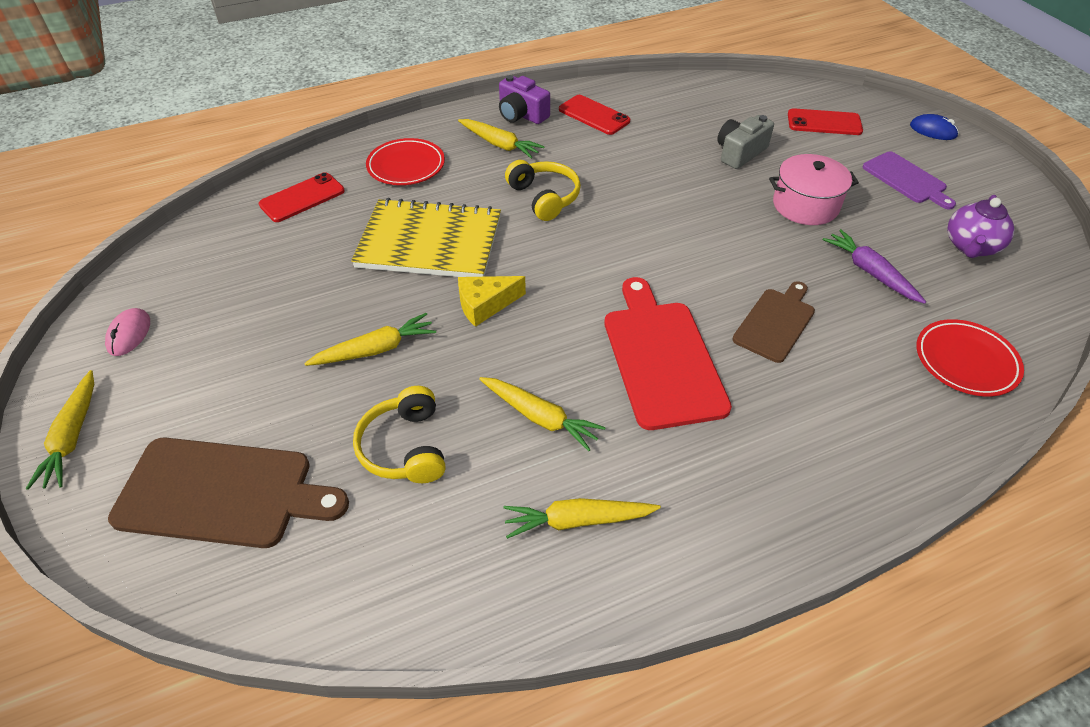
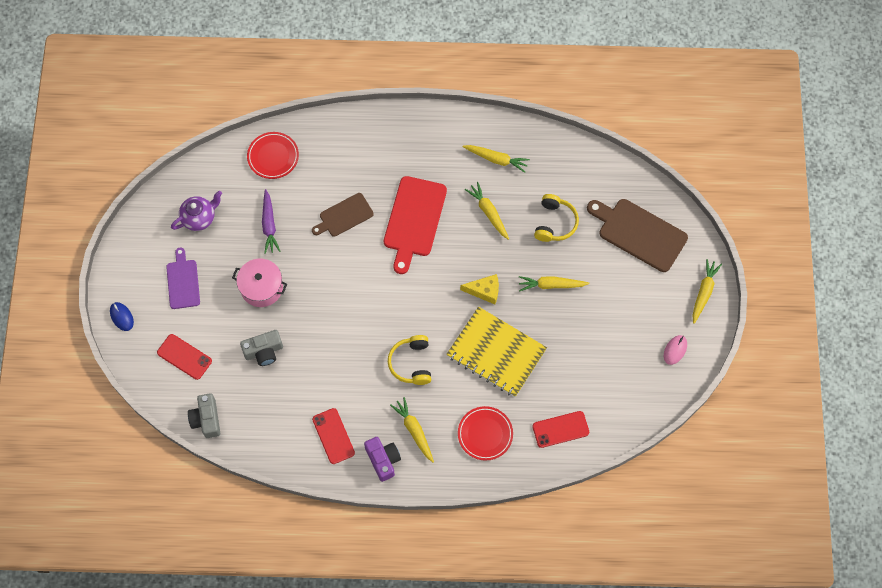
camera: 155 degrees left, 20 degrees up
none -> grey camera [188,393,220,438]

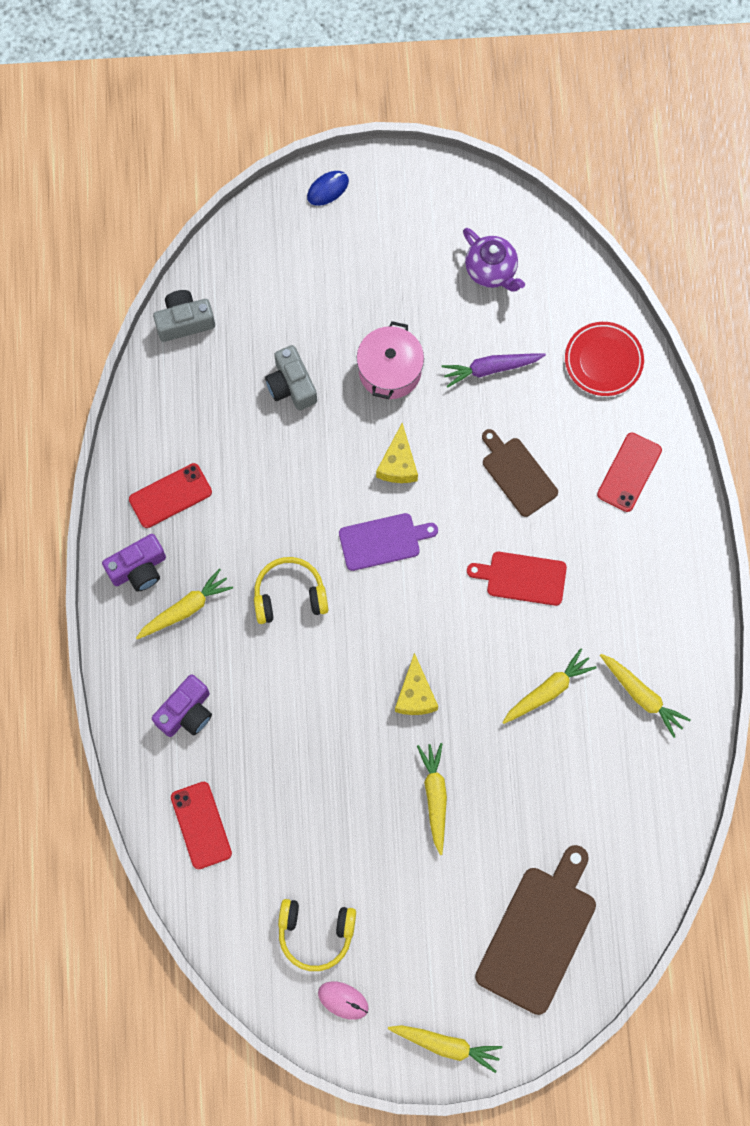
camera: 85 degrees right, 5 degrees up
red phone [157,334,212,380] -> red phone moved to [597,432,662,512]
purple cutting board [166,248,200,309] -> purple cutting board moved to [339,513,438,571]
red cutting board [384,176,447,274] -> red cutting board [467,552,567,606], size x0.61
yellow notebook [446,307,547,397] -> none
red plate [458,406,513,461] -> purple camera [152,675,212,737]
yellow carrot [463,145,530,173] -> yellow carrot turned 60 degrees counterclockwise [600,654,691,738]
yellow headphones [534,194,579,242] -> yellow headphones moved to [278,899,356,971]
none -> yellow cheese [376,423,418,483]

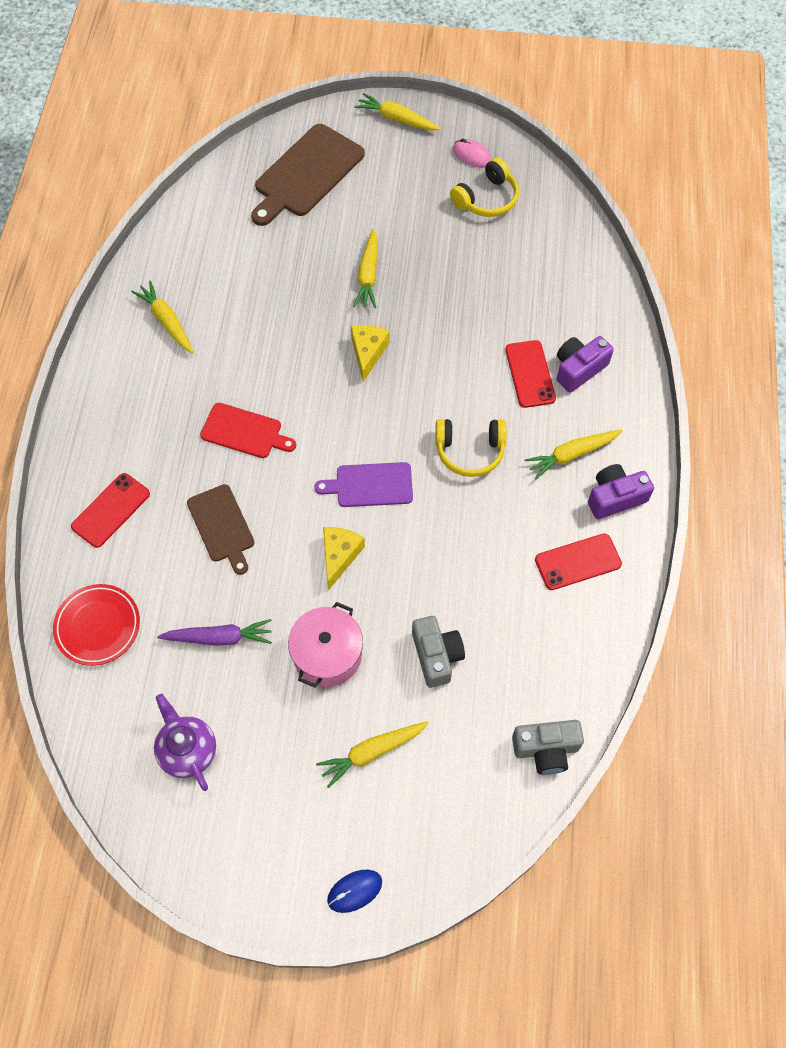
camera: 170 degrees left, 10 degrees down
red phone [171,782,232,869] -> red phone moved to [505,340,556,408]
yellow headphones [278,899,356,971] -> yellow headphones turned 120 degrees clockwise [450,158,519,217]
yellow carrot [502,648,597,724] -> yellow carrot moved to [316,721,429,788]

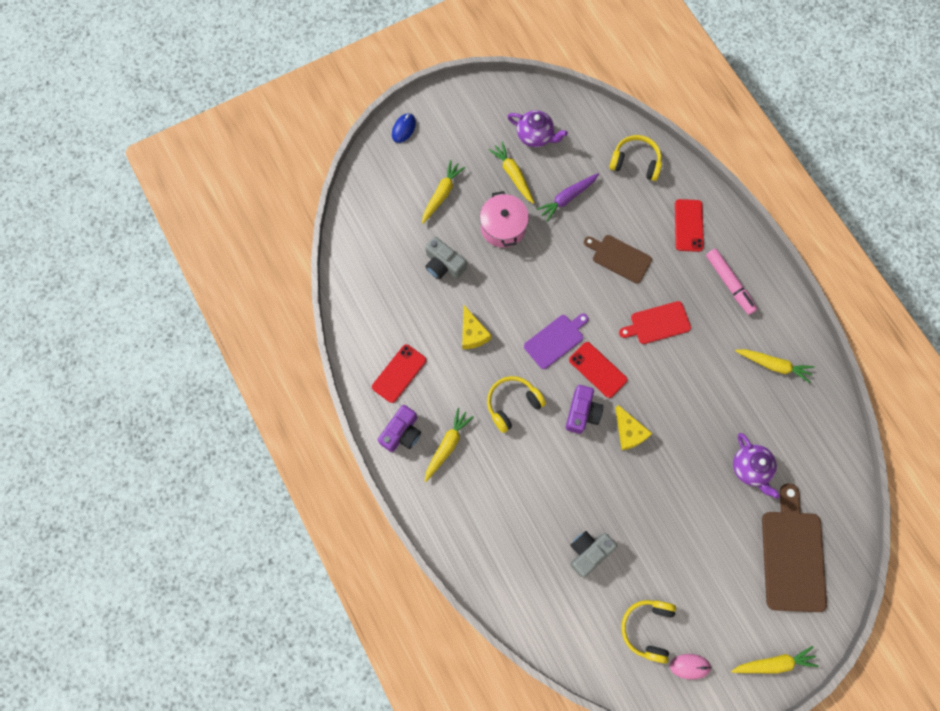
camera: 145 degrees right, 10 degrees up
red plate [53,584,140,666] -> yellow headphones [609,135,662,181]
yellow cheese [323,527,365,590] -> yellow cheese moved to [462,305,491,349]
yellow carrot [354,228,378,308] -> yellow carrot moved to [488,142,534,204]
red phone [505,340,556,408] -> red phone moved to [569,342,628,398]
grey camera [512,720,584,775] -> grey camera moved to [570,531,617,577]
purple camera [557,336,614,393] -> purple camera moved to [566,385,603,434]
none -> pink marker [706,249,757,315]
none -> purple teapot [733,433,780,499]

